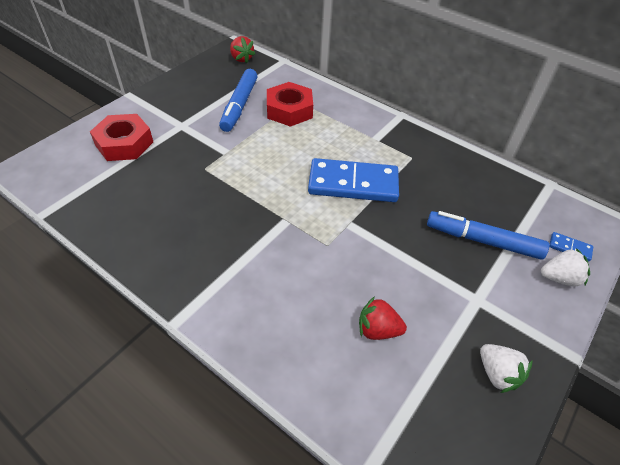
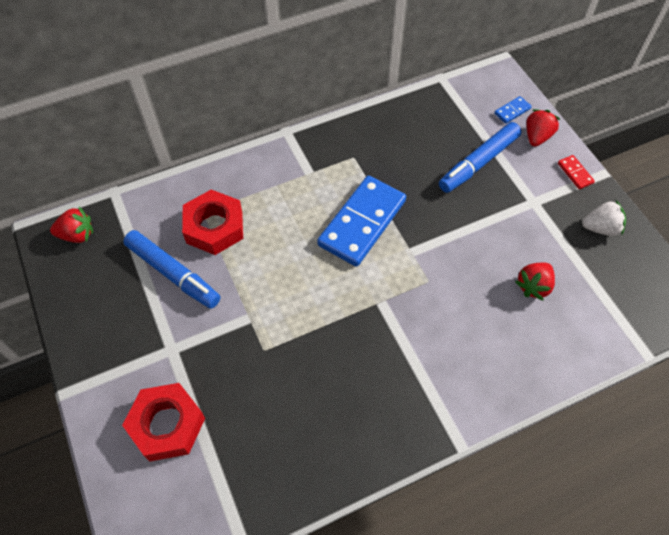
camera: 60 degrees left, 10 degrees up
white strawberry [541,248,590,287] -> red strawberry [527,109,560,147]
none -> red domino [558,155,595,189]

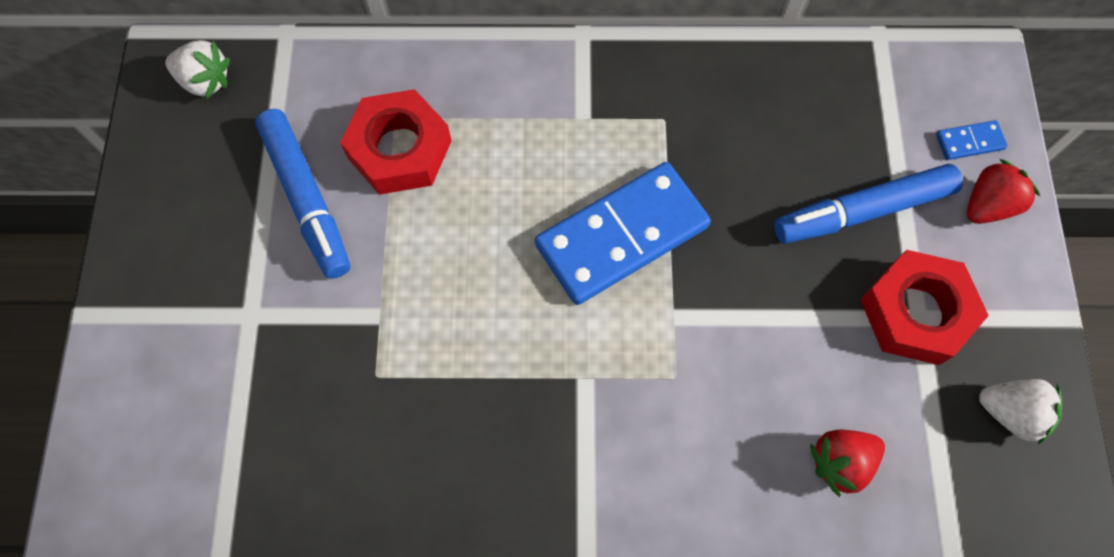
camera: 25 degrees right, 10 degrees up
red strawberry [50,207,93,243] -> white strawberry [165,40,230,99]
red nut [122,383,205,461] -> red nut moved to [860,250,989,365]
red domino [558,155,595,189] -> none

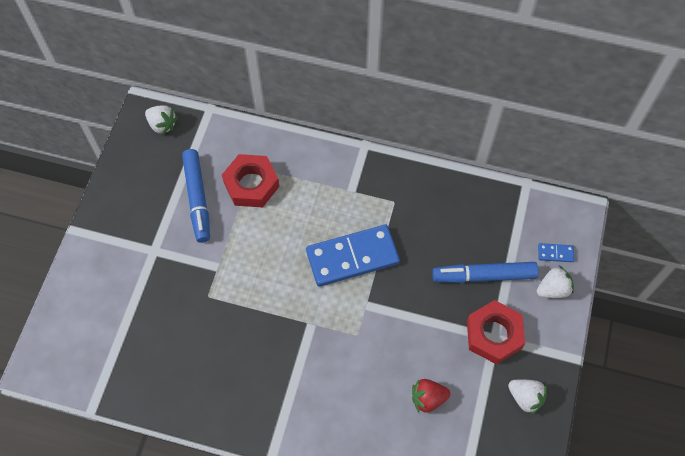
camera: 15 degrees right, 5 degrees down
red strawberry [967,159,1040,224] -> white strawberry [537,266,574,298]

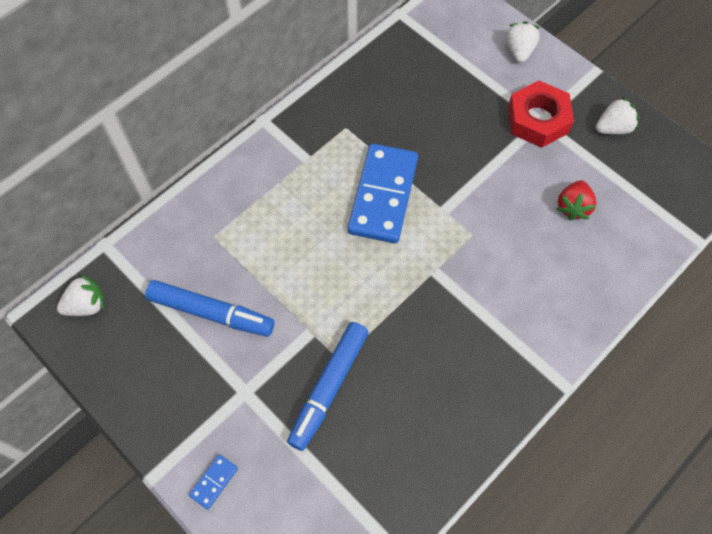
camera: 60 degrees left, 0 degrees up
red nut [222,154,279,207] -> none
blue marker [432,262,539,283] -> blue marker moved to [287,322,369,451]
blue domino [538,243,574,262] -> blue domino moved to [189,454,238,510]

